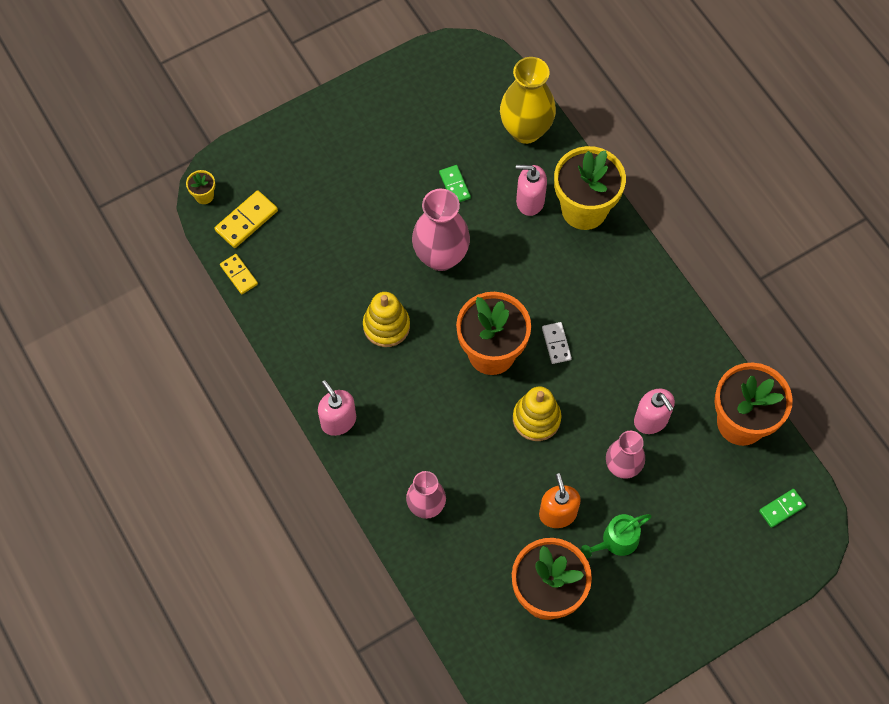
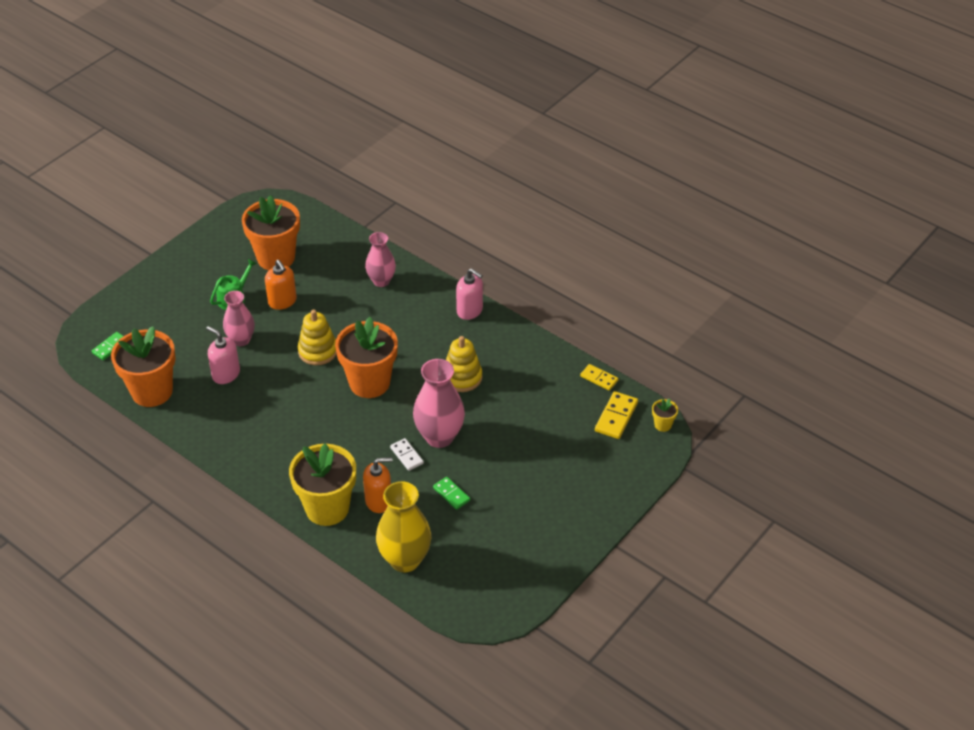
camera: 160 degrees right, 20 degrees down
pink soap dispenser [516,165,547,216] -> orange soap dispenser [363,457,392,513]
white domino [542,322,572,364] -> white domino moved to [390,438,424,471]

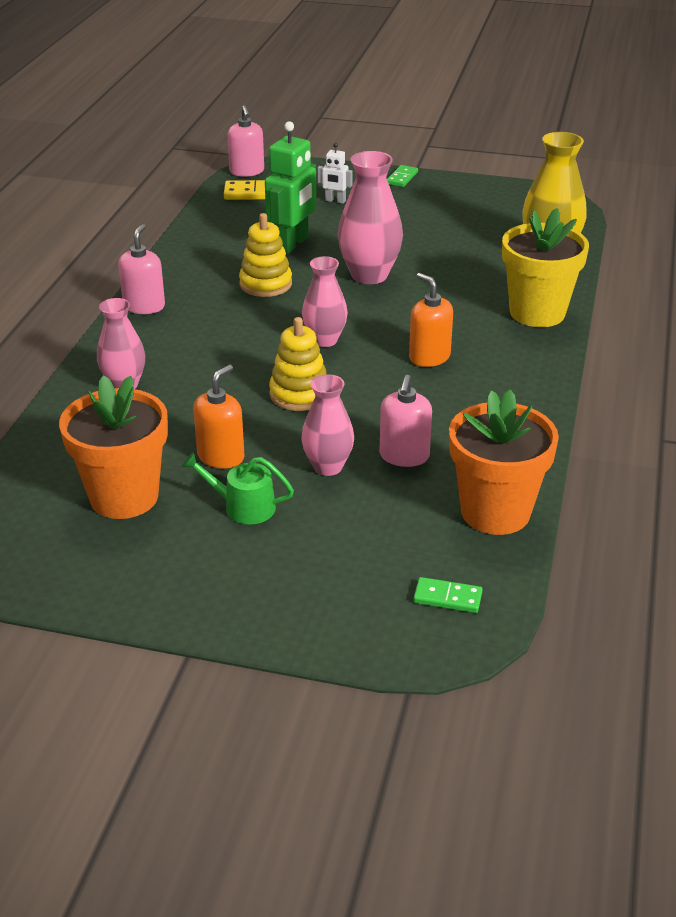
camera: 115 degrees left, 10 degrees down
orange flower pot [335,317,398,398] -> pink vase [302,256,348,347]
orange soap dispenser [363,457,392,513] -> orange soap dispenser moved to [409,273,453,367]
white domino [390,438,424,471] -> none
green domino [433,477,470,510] -> green domino moved to [387,165,418,187]
yellow domino [580,364,618,391] -> none
yellow flower pot [652,399,678,432] -> pink soap dispenser [227,106,264,177]
none -> green robot [265,121,316,254]
none -> white robot [318,143,352,204]

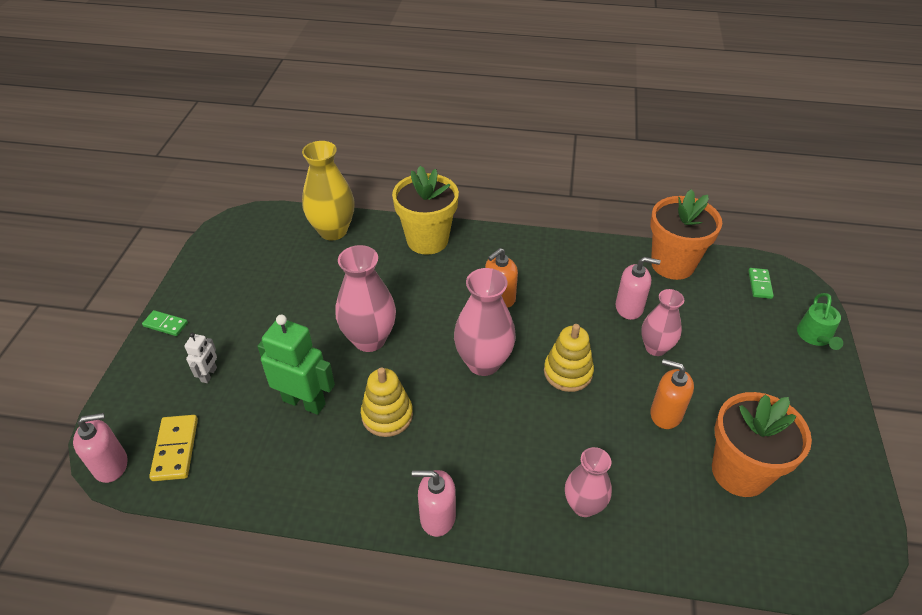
camera: 95 degrees left, 10 degrees up
green watering can [182,452,294,525] -> green watering can moved to [797,293,843,350]
pink vase [302,256,348,347] -> pink vase [454,268,516,376], size x1.55

